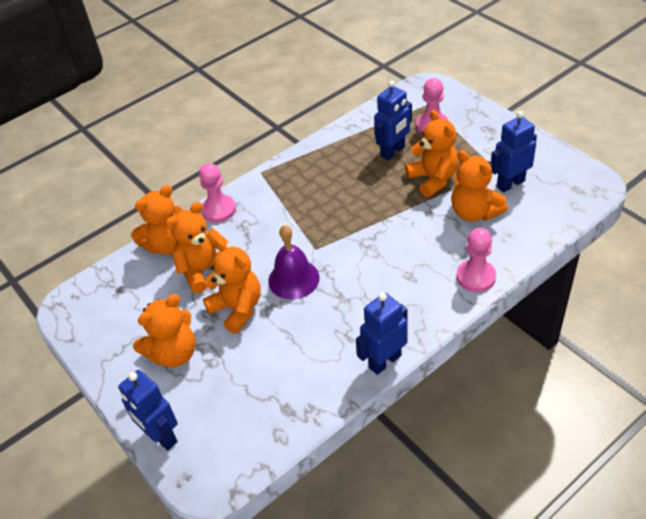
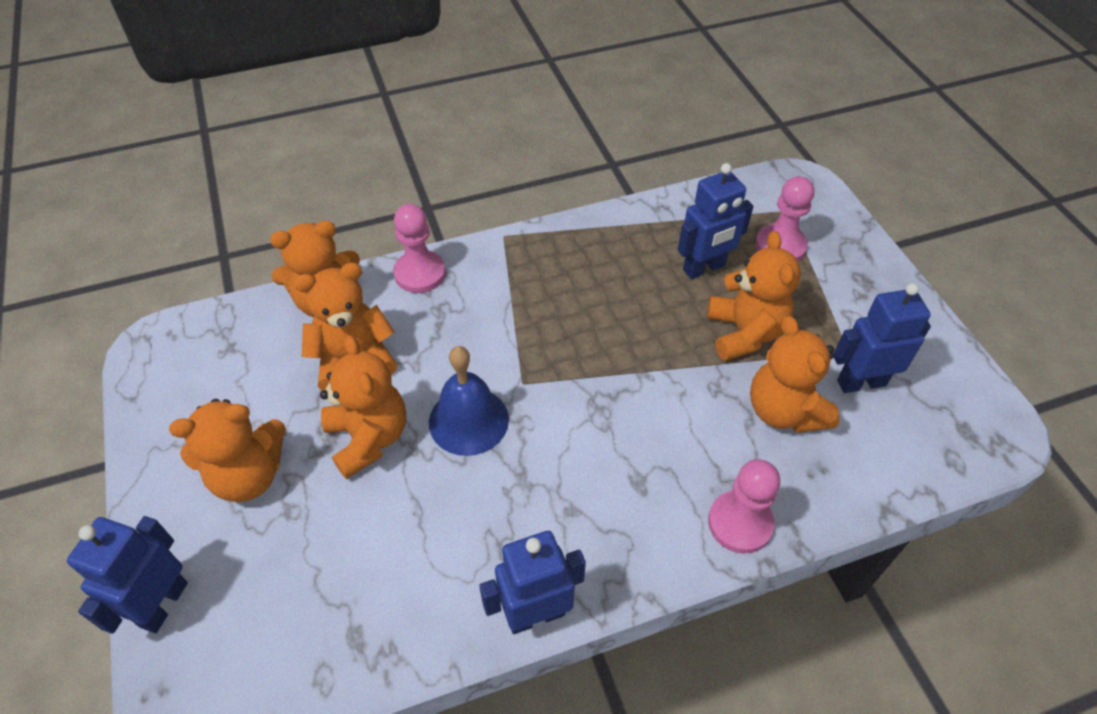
camera: 15 degrees right, 5 degrees up
blue robot [118,370,178,450] -> blue robot turned 45 degrees clockwise [67,516,188,634]
purple bell [268,225,320,300] -> blue bell [429,346,509,456]

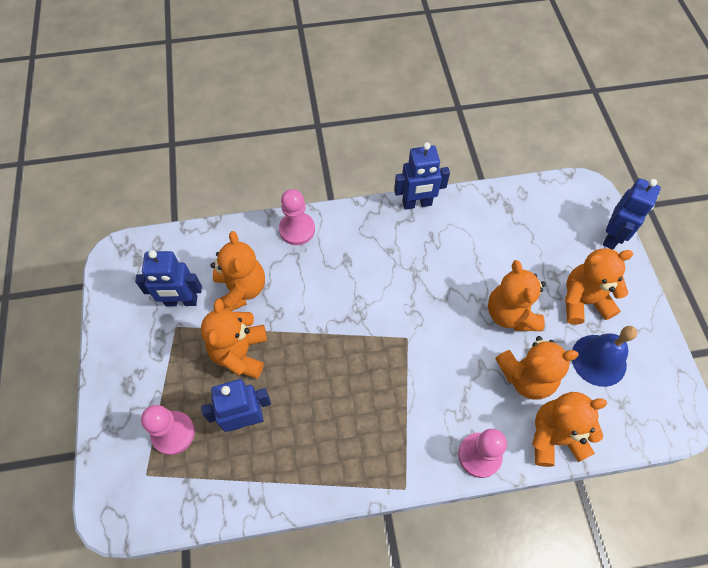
camera: 170 degrees left, 10 degrees up
blue bell [429,346,509,456] -> blue bell moved to [572,326,637,387]

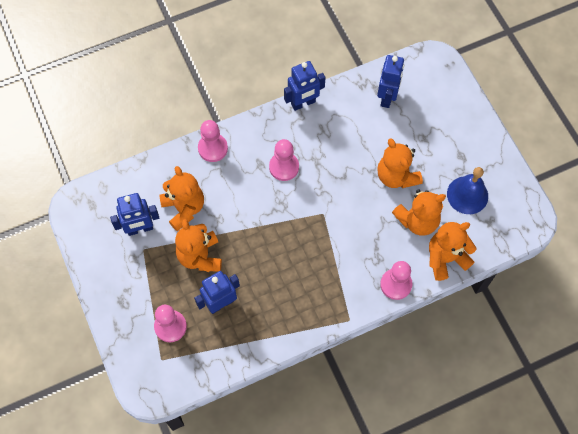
camera: 15 degrees left, 5 degrees up
orange teddy bear [565,248,633,325] -> none
blue robot [603,178,661,250] -> blue robot moved to [377,55,404,108]
none -> pink pawn [269,139,299,181]

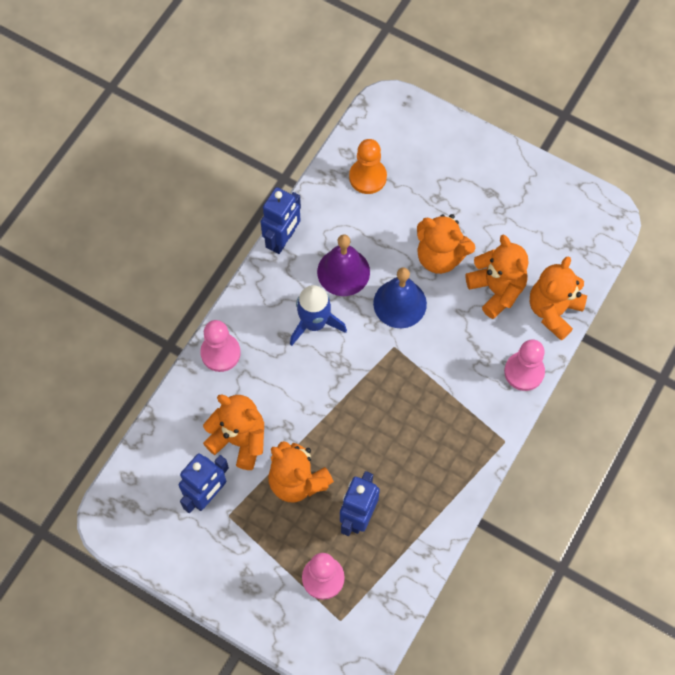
camera: 35 degrees left, 0 degrees up
pink pawn [269,139,299,181] -> blue rocket [290,285,347,346]
blue robot [377,55,404,108] -> orange pawn [349,139,387,194]
orange teddy bear [392,189,446,236] -> orange teddy bear turned 60 degrees counterclockwise [465,235,528,319]
blue bell [447,167,488,214] -> blue bell moved to [373,267,427,328]
none -> purple bell [317,234,370,296]

